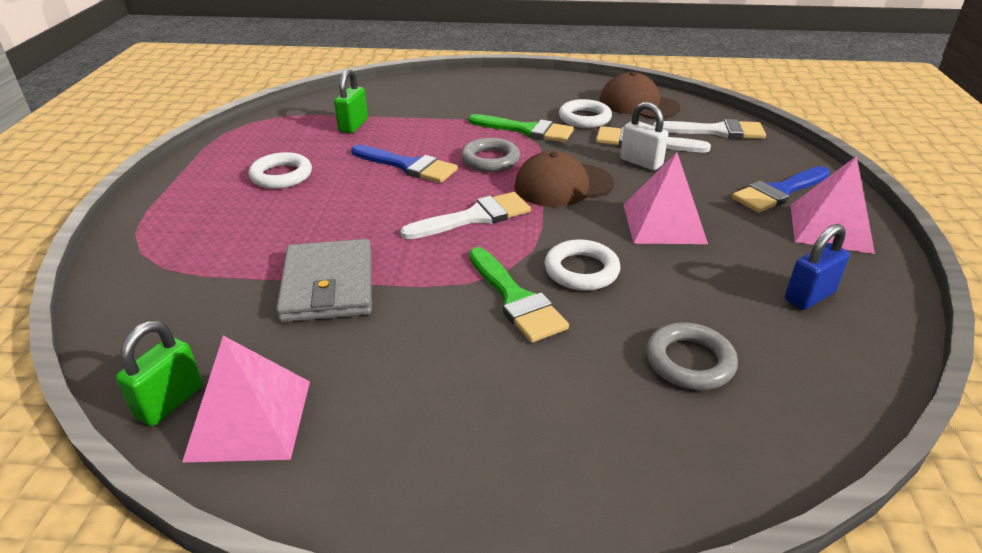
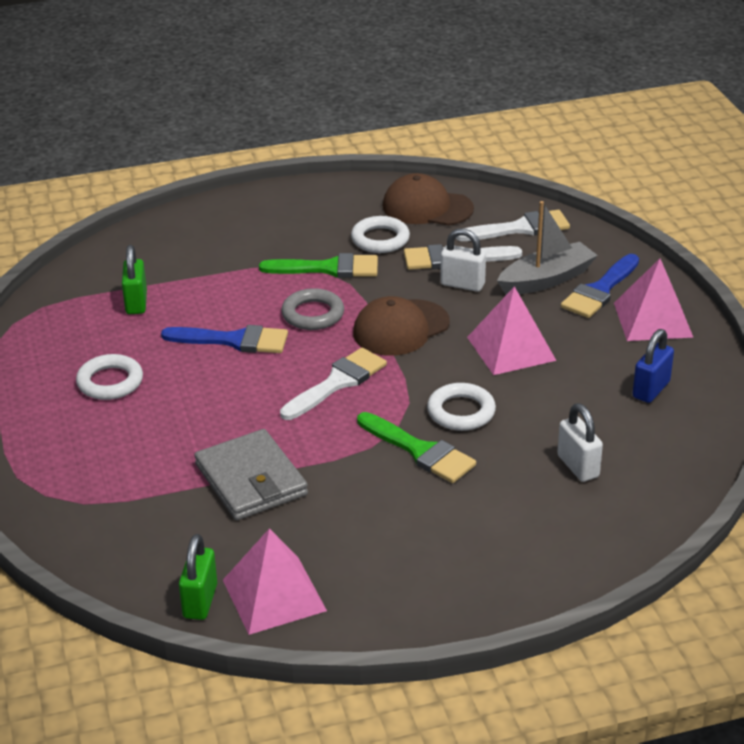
camera: 20 degrees left, 0 degrees up
grey ring [646,322,738,390] -> white padlock [557,403,603,482]
none -> grey boat [497,201,598,295]

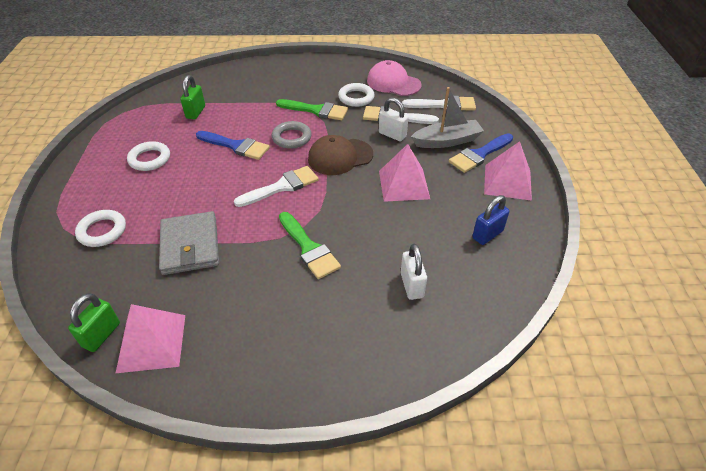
camera: 15 degrees right, 10 degrees up
brown cap [383,173,474,226] -> pink cap [367,60,422,96]
white ring [427,383,496,431] -> white ring moved to [75,210,126,247]

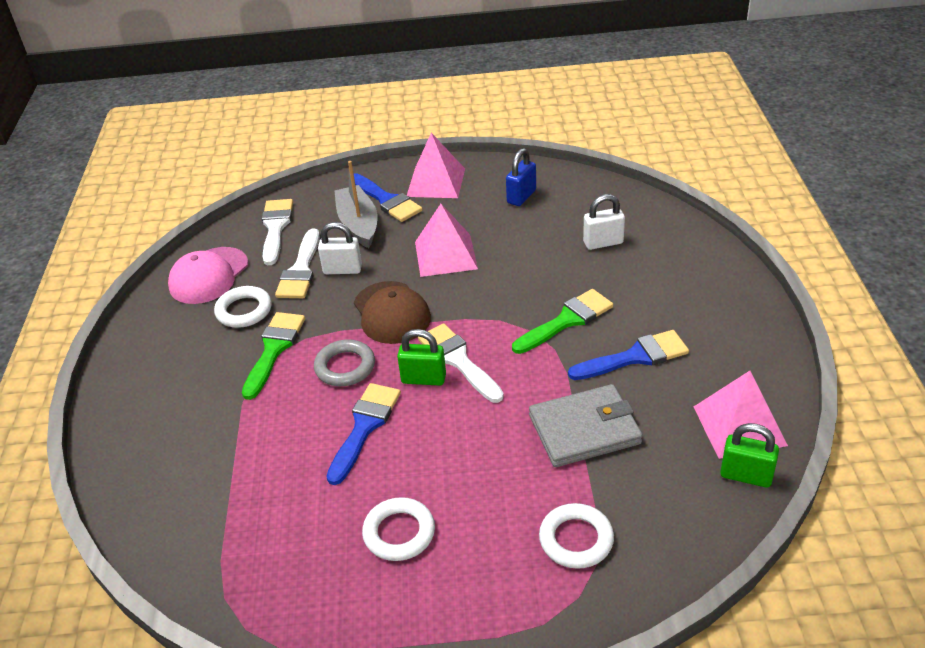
camera: 90 degrees left, 5 degrees down
green padlock [180,75,205,119] -> green padlock moved to [397,329,446,386]
white padlock [379,97,408,141] -> white padlock turned 60 degrees clockwise [318,222,362,274]
blue padlock [472,195,509,245] -> blue padlock turned 75 degrees clockwise [506,148,536,206]
none -> blue brush [568,330,689,380]

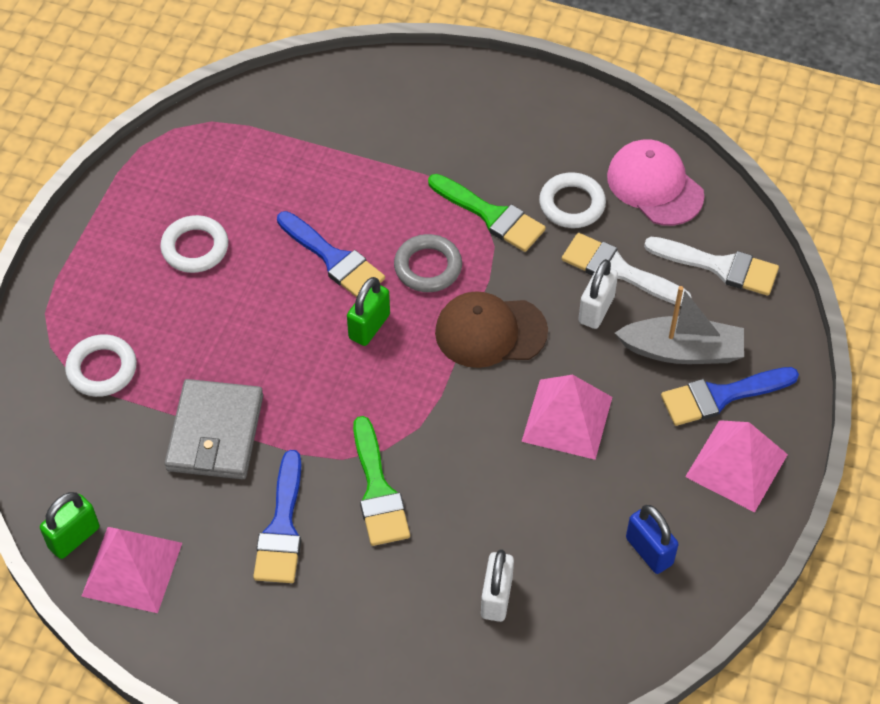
camera: 110 degrees right, 15 degrees up
white brush [418,323,504,403] -> none

